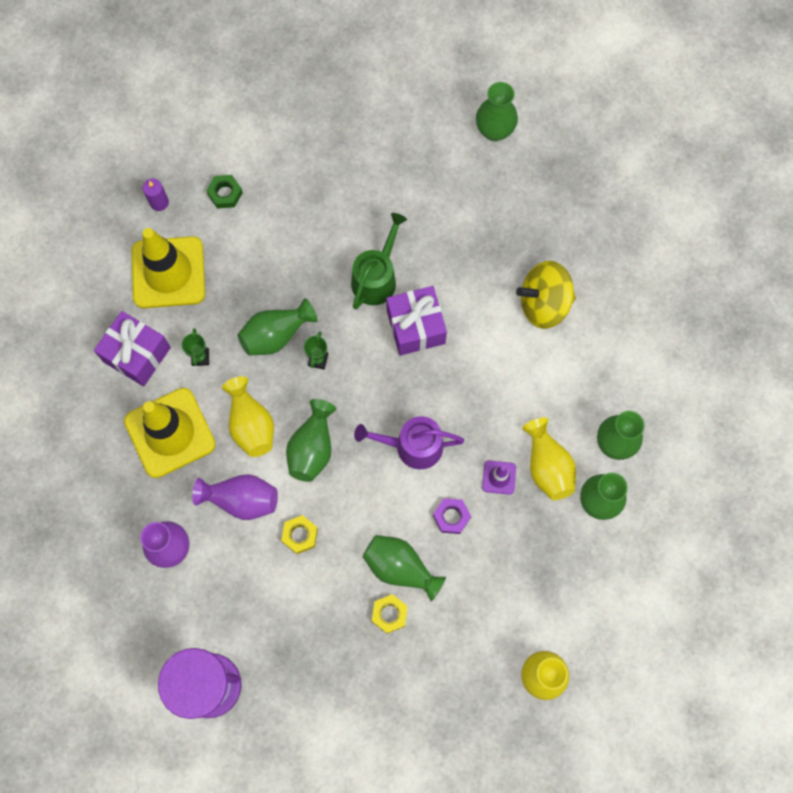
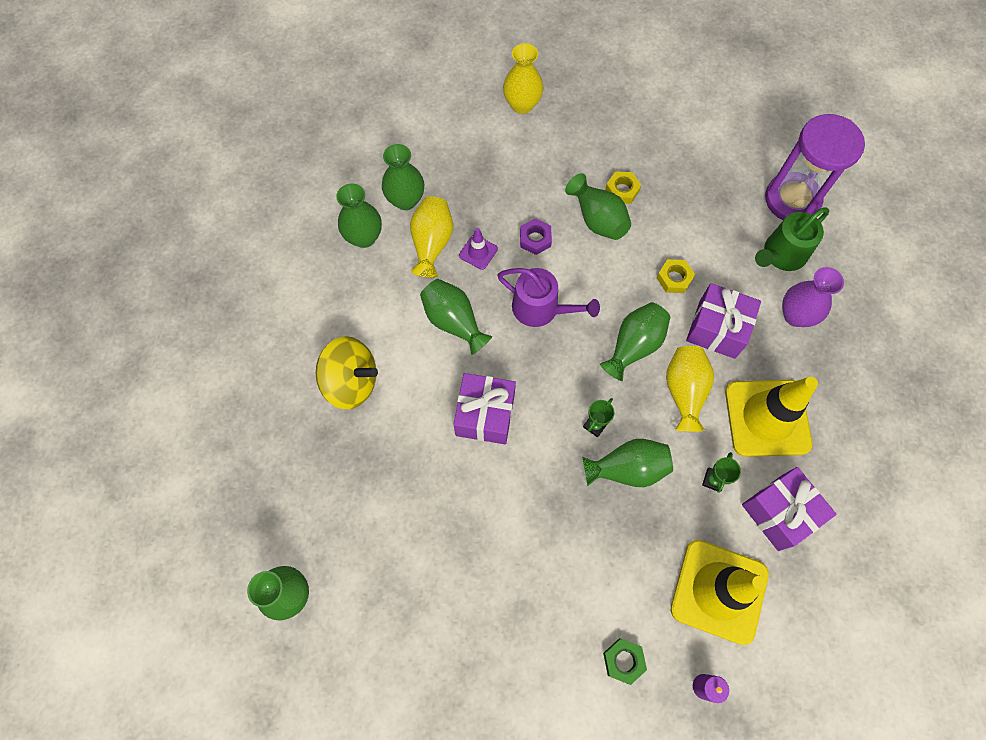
camera: 155 degrees left, 5 degrees down
purple vase [192,474,278,520] -> purple gift [686,283,761,359]
green watering can [351,213,407,310] -> green watering can moved to [755,207,829,271]
none -> green vase [420,279,492,355]

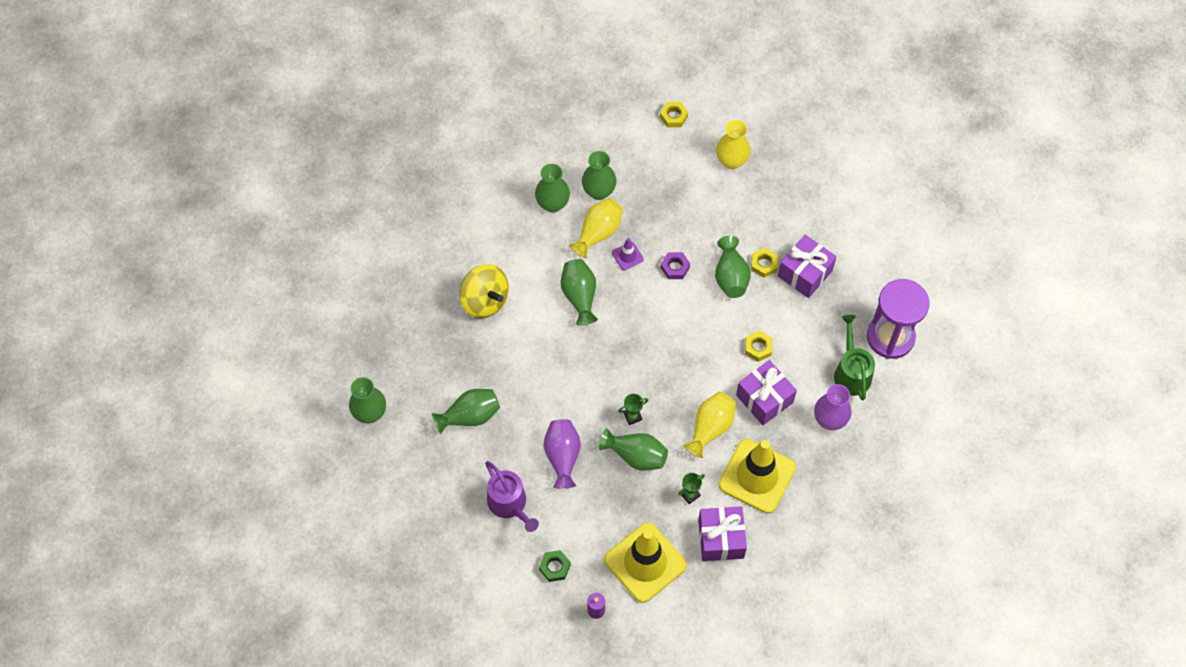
camera: 30 degrees right, 5 degrees down
purple gift [453,373,516,444] -> purple gift moved to [778,235,837,298]
purple watering can [497,268,600,327] -> purple watering can moved to [485,461,539,532]
green vase [600,302,670,381] -> green vase moved to [432,389,500,434]
green watering can [755,207,829,271] -> green watering can turned 90 degrees clockwise [834,315,875,401]
none -> purple vase [544,419,581,489]
none -> yellow nut [660,102,688,127]

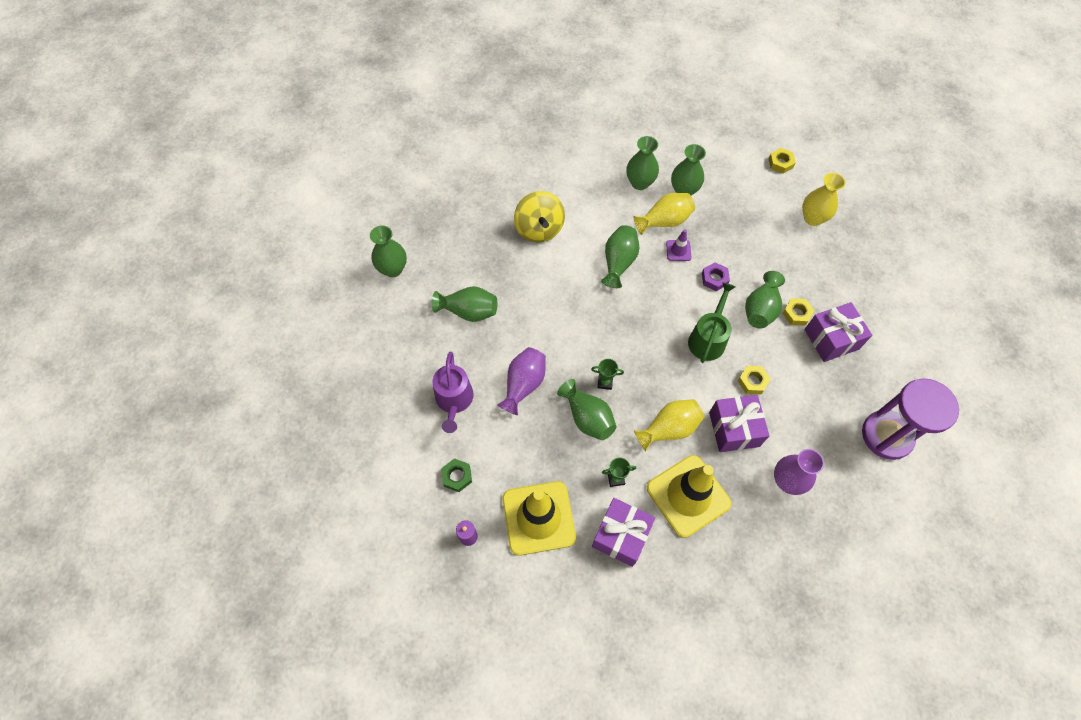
camera: 30 degrees right, 0 degrees up
green watering can [834,315,875,401] -> green watering can moved to [688,282,735,363]

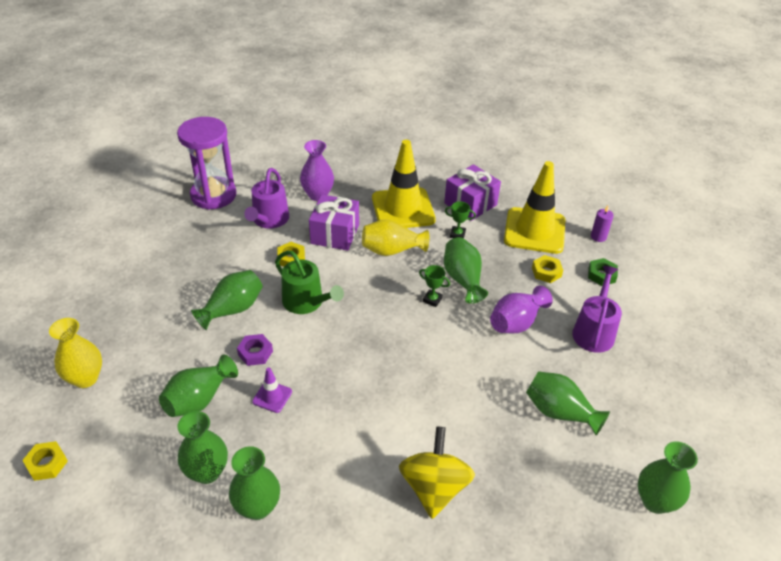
camera: 160 degrees left, 20 degrees down
green vase [601,225,639,288] -> green vase moved to [159,354,238,417]
yellow vase [633,193,695,235] -> none
green watering can [688,282,735,363] -> green watering can turned 90 degrees counterclockwise [275,251,344,314]
yellow nut [782,298,815,326] -> yellow nut moved to [532,255,563,283]
purple gift [804,302,872,362] -> none
none -> purple watering can [244,168,289,229]

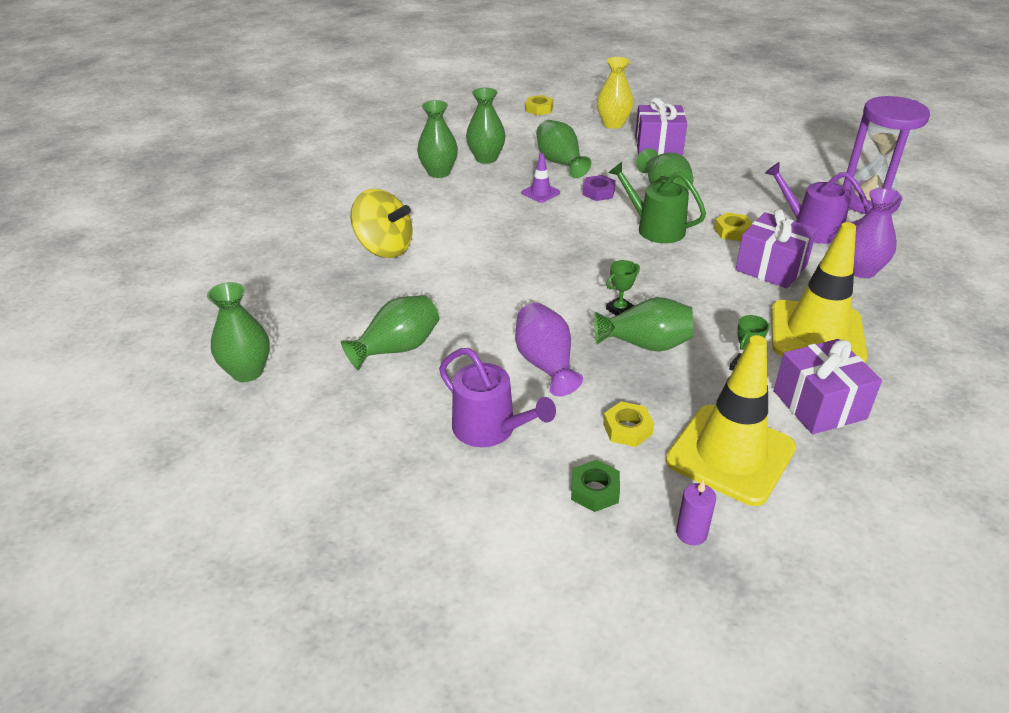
camera: 115 degrees right, 5 degrees down
green watering can [275,251,344,314] -> green watering can turned 60 degrees clockwise [608,162,706,243]
yellow vase [362,219,429,256] -> none
none -> purple gift [635,97,687,155]

